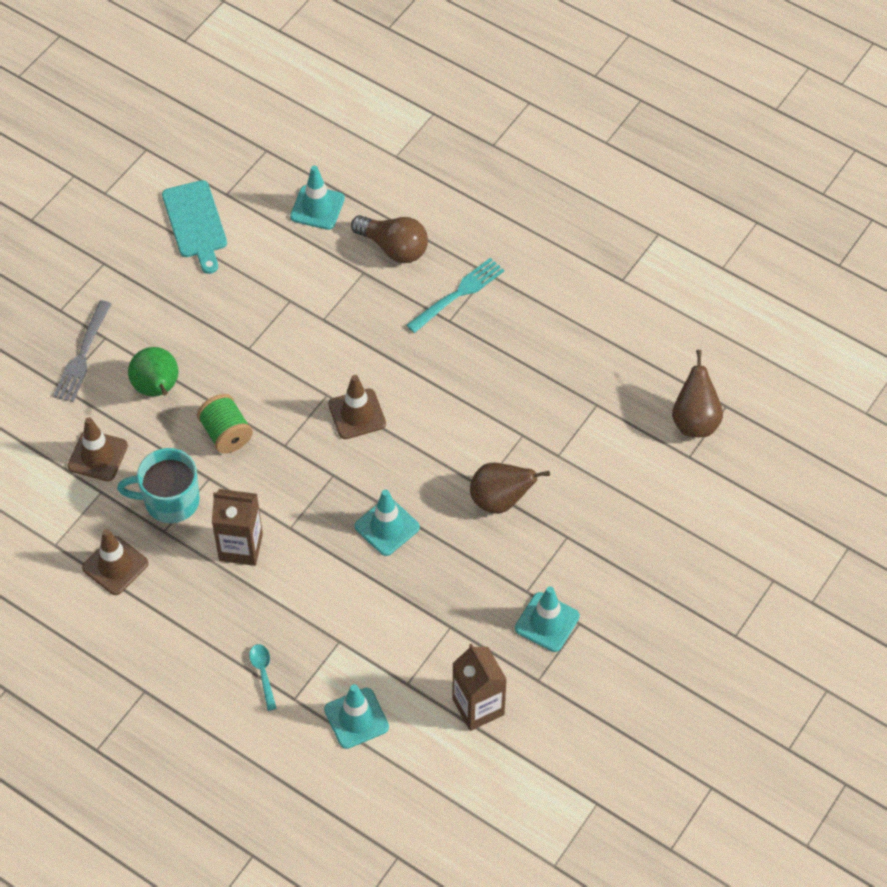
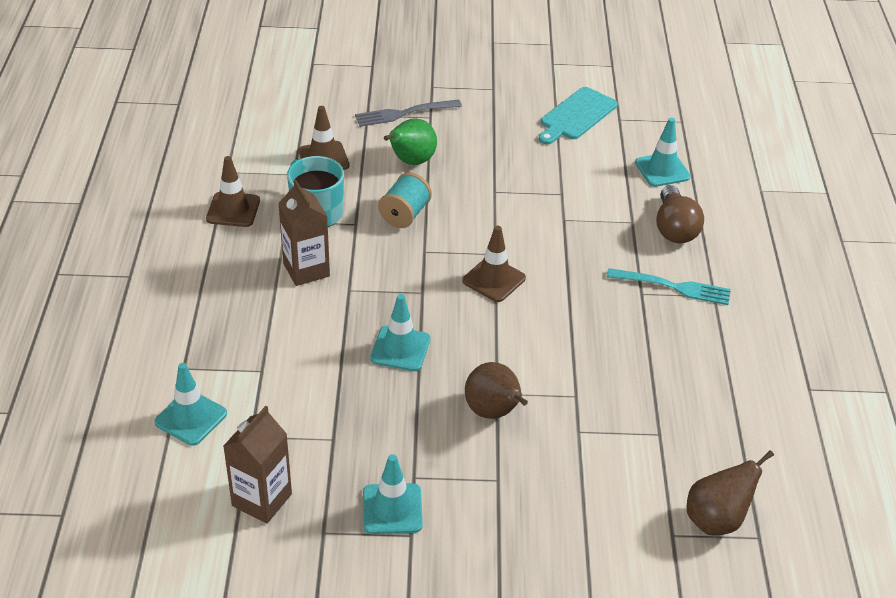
camera: 55 degrees right, 15 degrees down
green spool [197,394,253,453] -> turquoise spool [378,172,432,228]
turquoise spoon [249,644,277,711] -> none

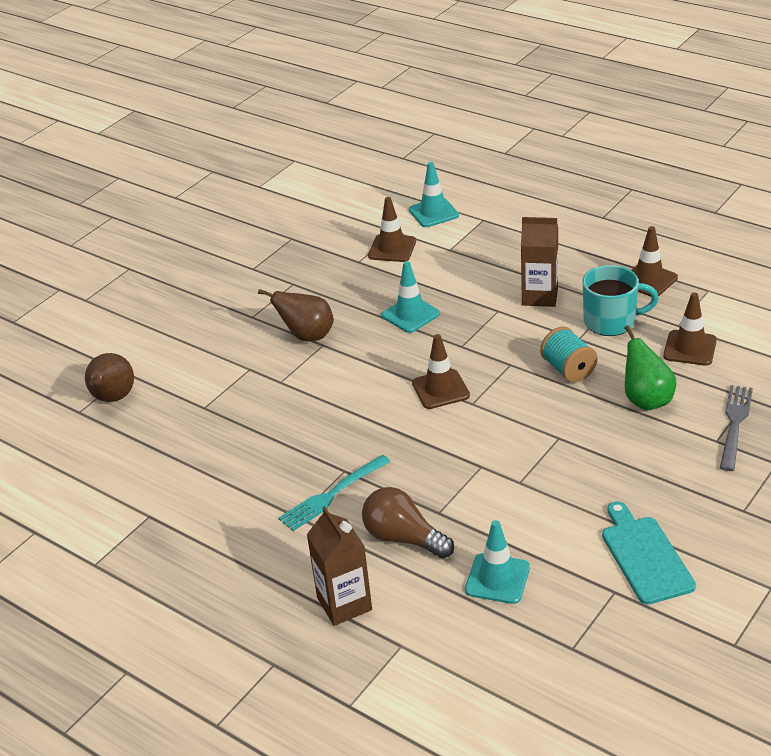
camera: 130 degrees right, 5 degrees down
brown carton [223,406,292,524] -> brown carton moved to [307,506,372,626]
turquoise traffic cone [363,454,423,534] -> none
none -> brown traffic cone [368,197,416,262]

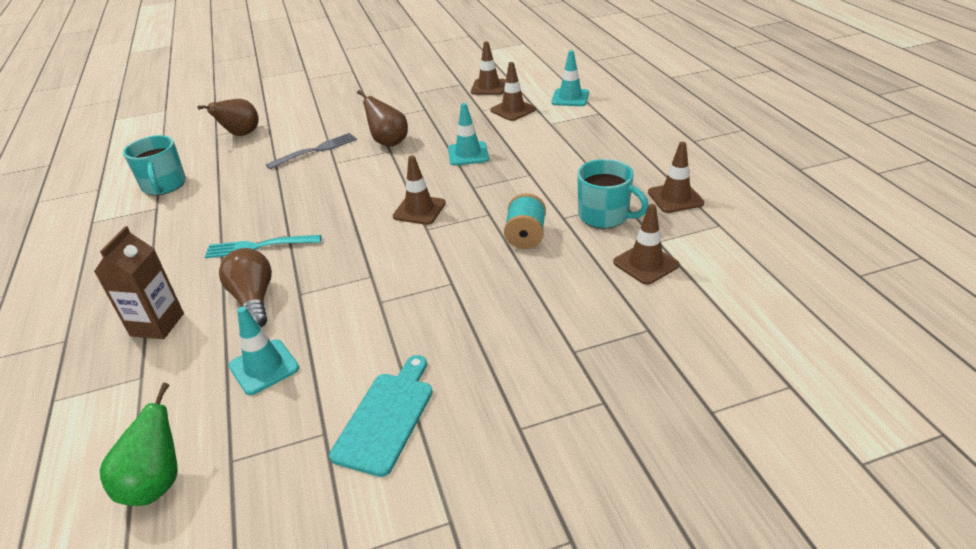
camera: 35 degrees right, 0 degrees up
brown carton [521,217,558,307] -> none
green pear [624,325,676,410] -> green pear moved to [100,382,178,506]
grey fork [720,385,753,471] -> grey fork moved to [266,133,357,169]
none -> turquoise mug [123,135,186,195]
none -> brown traffic cone [471,41,506,95]

